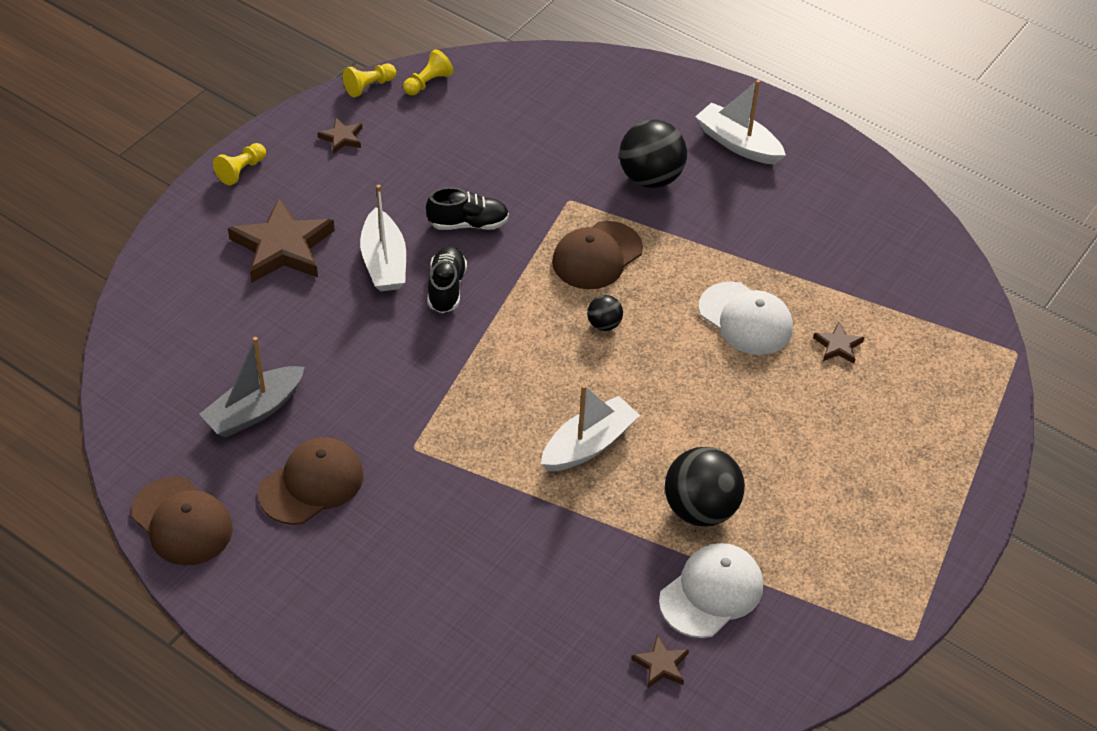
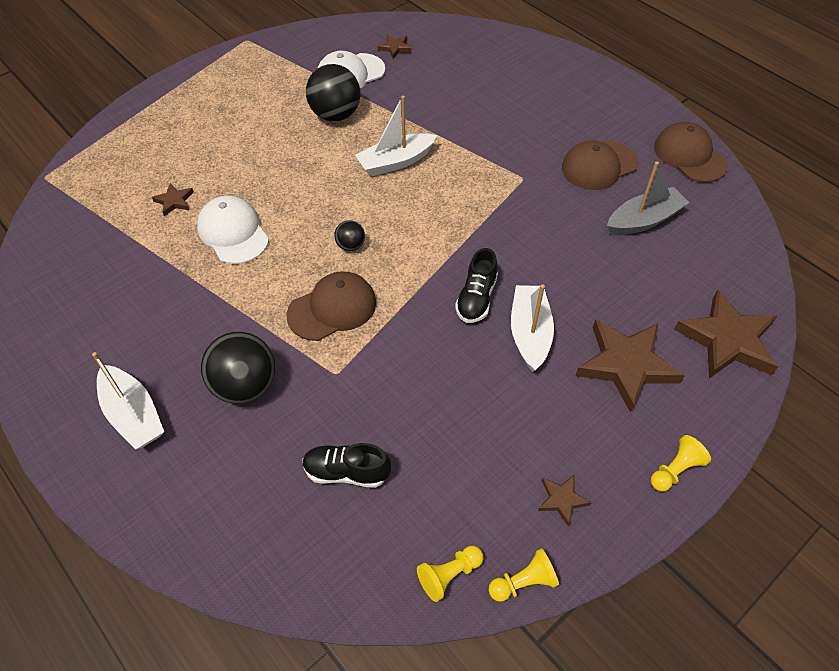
camera: 165 degrees left, 5 degrees up
black shoe [426,187,509,230] -> black shoe moved to [302,443,391,488]
none -> brown star [674,290,778,378]

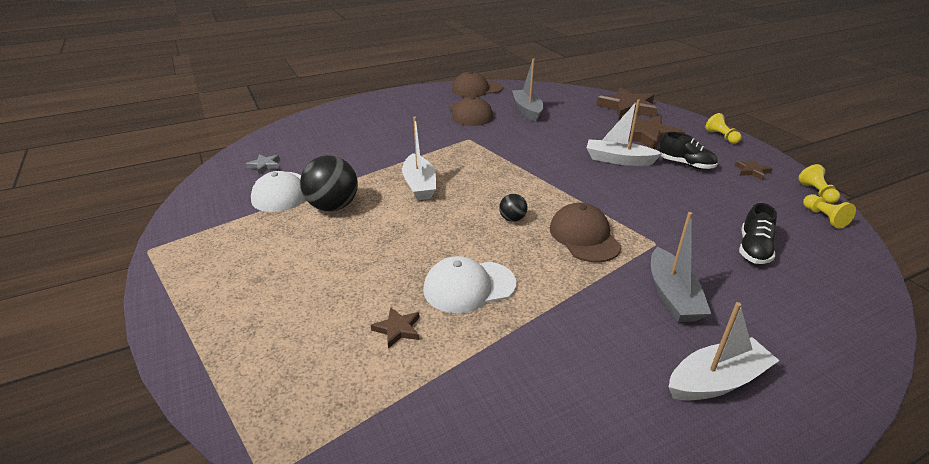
camera: 75 degrees left, 20 degrees down
black ball [201,332,275,404] -> grey boat [651,212,711,322]
brown star [378,35,412,59] -> grey star [246,154,280,174]
black shoe [455,248,498,323] -> black shoe moved to [659,132,718,169]

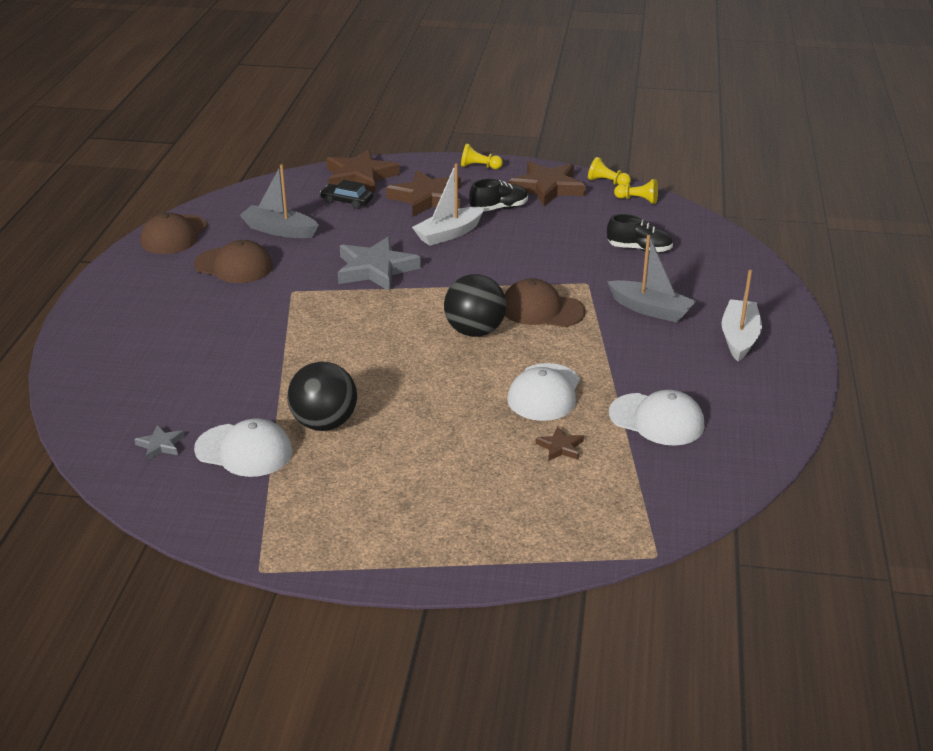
camera: 55 degrees left, 0 degrees up
white boat [402,117,436,200] -> none
black ball [499,194,527,222] -> black ball [444,274,506,337], size x2.02
brown star [734,160,773,180] -> brown star [508,161,586,206], size x2.17
black shoe [739,203,777,264] -> black shoe turned 45 degrees counterclockwise [607,214,673,253]
none -> black car [320,180,373,209]
none -> grey star [338,236,421,291]
none -> white cap [609,390,704,445]

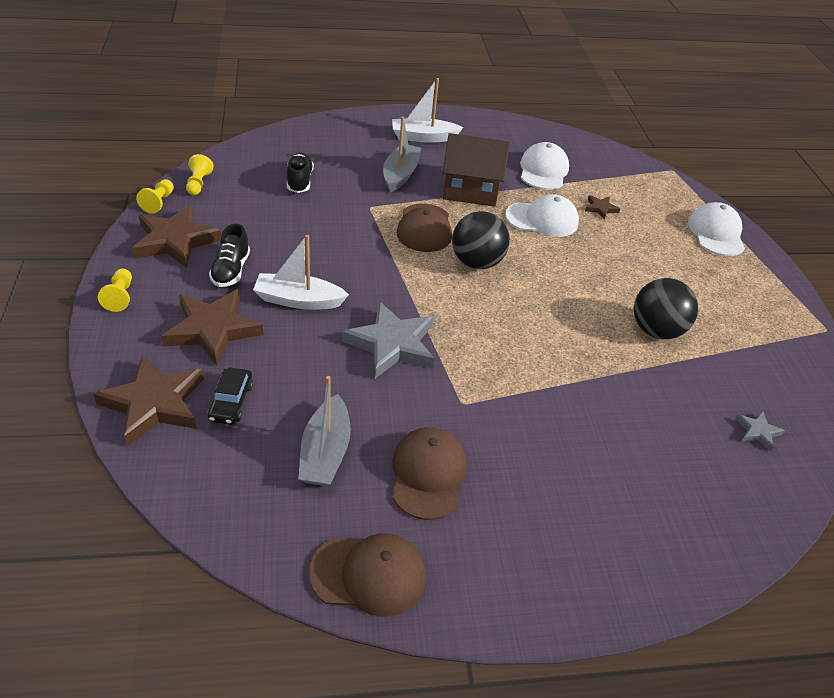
camera: 110 degrees left, 10 degrees up
white cap [194,418,293,477] -> white cap moved to [688,202,745,256]
white boat [412,163,485,246] -> white boat turned 150 degrees clockwise [253,235,349,310]
black shoe [469,179,528,212] -> black shoe turned 135 degrees counterclockwise [209,224,250,287]
none -> brown house [443,133,510,207]

